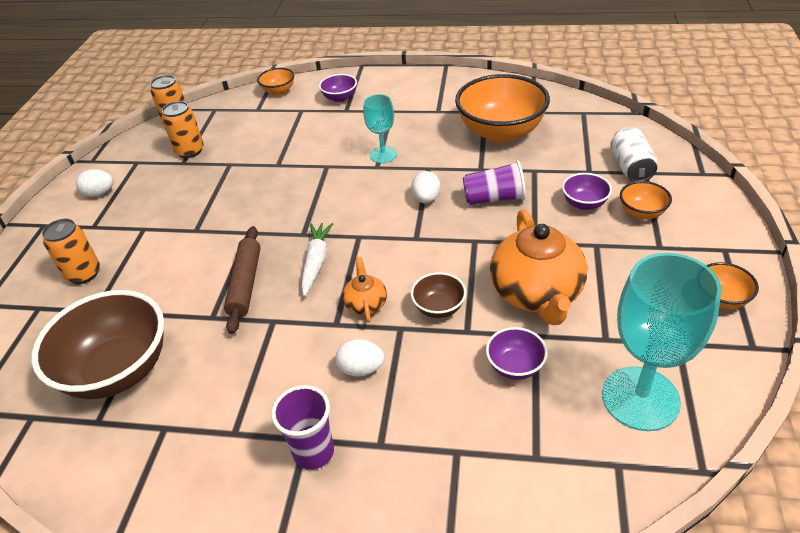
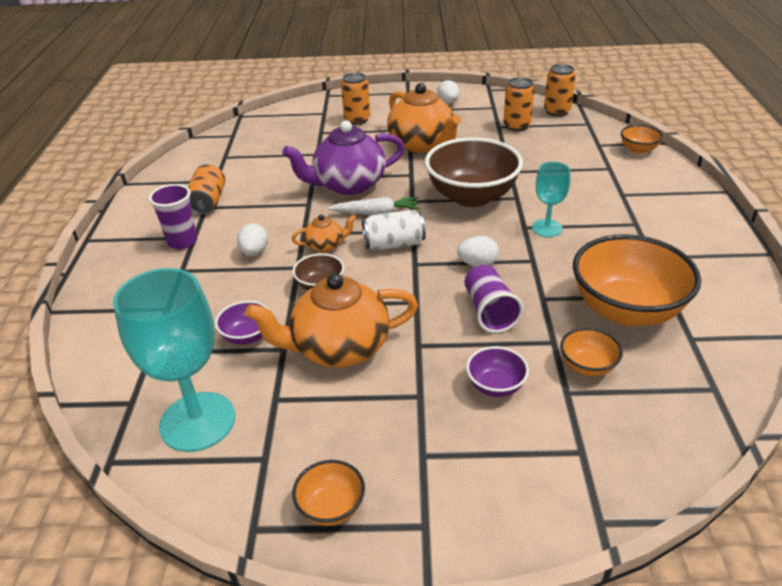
camera: 80 degrees right, 5 degrees down
brown bowl [31,290,164,399] -> brown bowl moved to [425,137,523,207]
brown rolling pin [224,226,261,334] -> purple teapot [282,120,405,195]
purple bowl [319,74,357,102] -> none
white can [610,127,657,182] -> white can moved to [362,209,426,250]
orange bowl [620,181,672,219] -> orange bowl moved to [560,328,623,377]
none -> orange can [188,164,225,215]
none -> orange teapot [387,83,461,153]

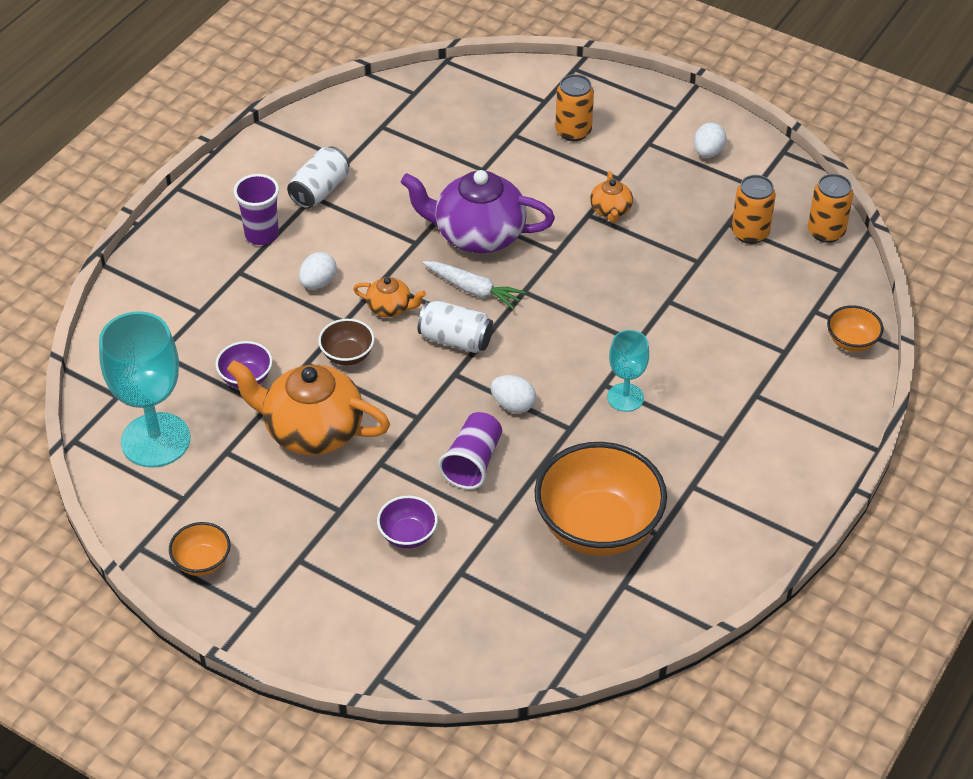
camera: 30 degrees right, 10 degrees up
orange can [188,164,225,215] -> white can [287,146,350,209]
orange teapot [387,83,461,153] -> orange teapot [590,171,633,223], size x0.48
brown bowl [425,137,523,207] -> none
orange bowl [560,328,623,377] -> none

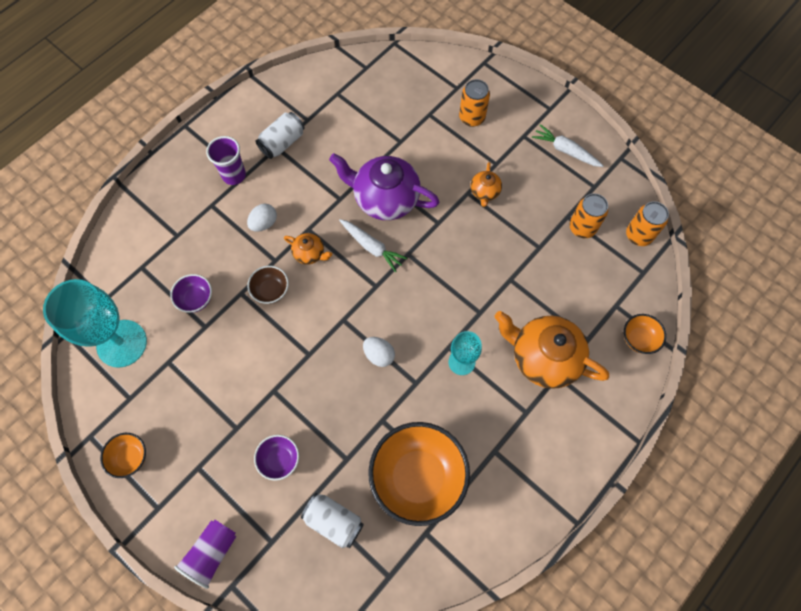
camera: 10 degrees right, 20 degrees up
orange teapot [227,360,390,455] -> orange teapot moved to [495,311,609,389]
white can [418,301,493,353] -> white can moved to [301,493,364,548]
purple cup [438,412,502,489] -> purple cup moved to [174,520,236,589]
white egg [694,122,726,158] -> white carrot [532,124,604,167]

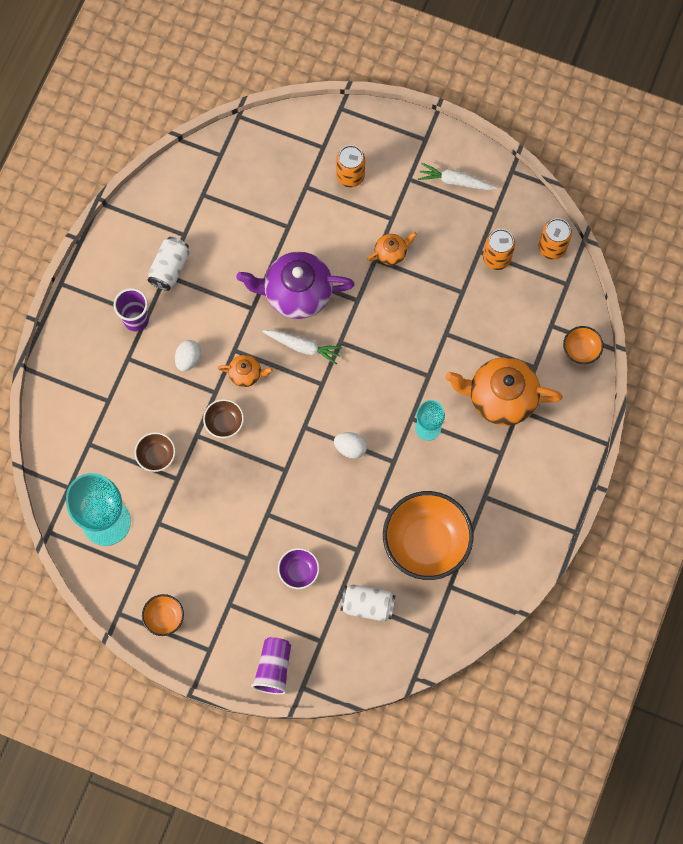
camera: 20 degrees left, 5 degrees up
purple bowl [170,274,212,313] -> brown bowl [134,432,176,472]
orange teapot [471,162,502,207] -> orange teapot turned 105 degrees counterclockwise [367,232,417,265]

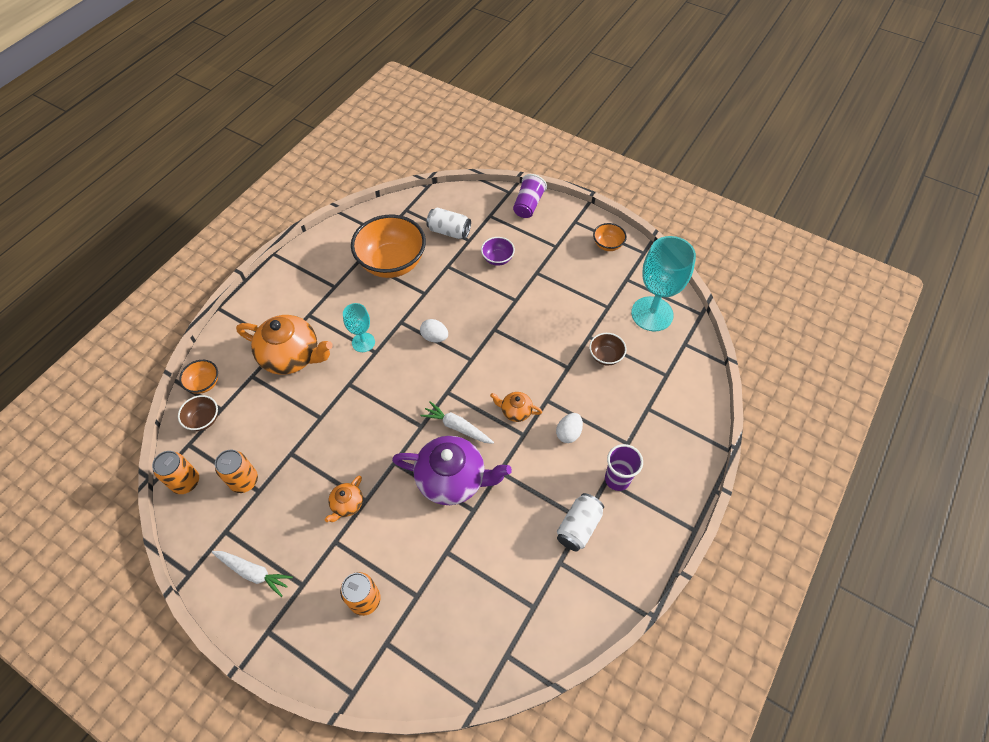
camera: 170 degrees left, 15 degrees down
brown bowl [203,399,244,438] -> brown bowl moved to [178,395,218,431]
orange teapot [367,232,417,265] -> orange teapot turned 45 degrees counterclockwise [324,476,363,522]

